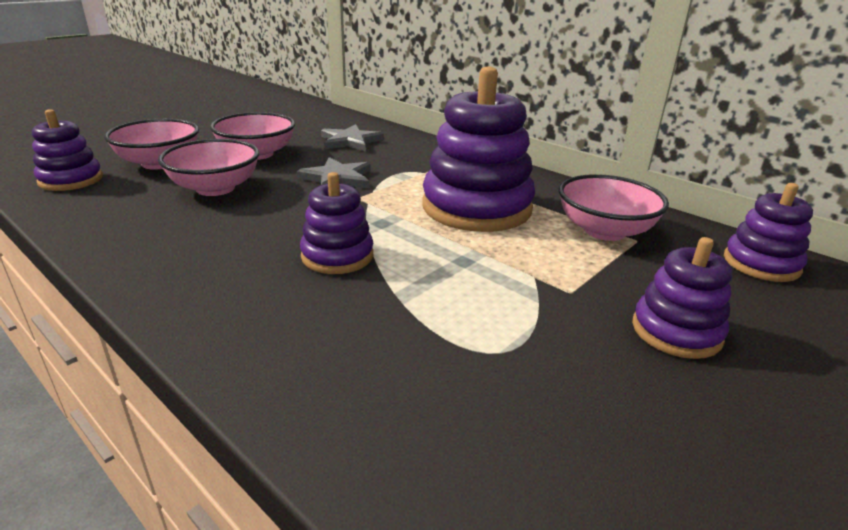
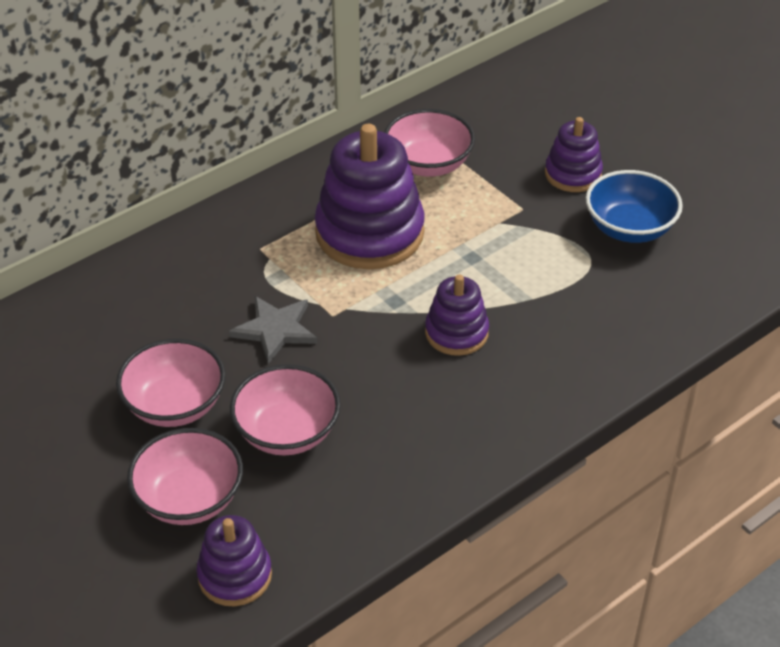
camera: 80 degrees left, 15 degrees up
grey star [321,124,384,152] -> none
purple stacking toy [724,183,813,282] -> none
none -> blue bowl [586,170,683,243]

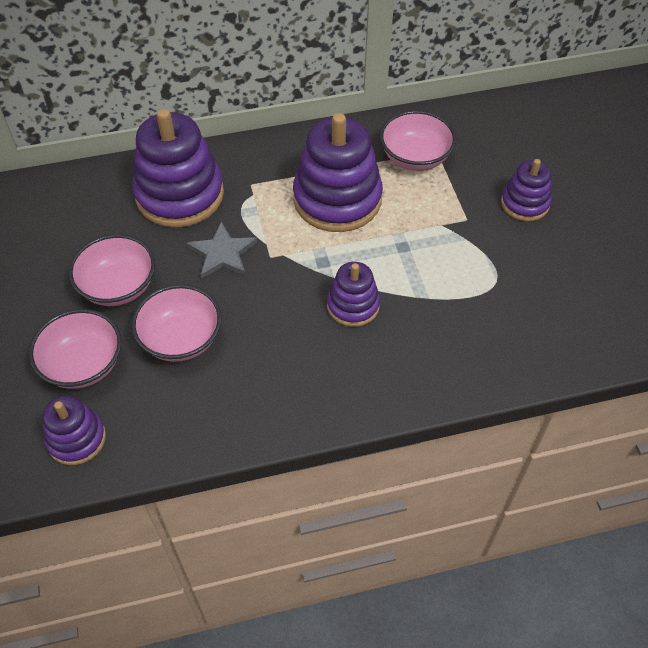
camera: 25 degrees right, 10 degrees up
blue bowl [586,170,683,243] -> none
none -> purple stacking toy [132,109,224,228]

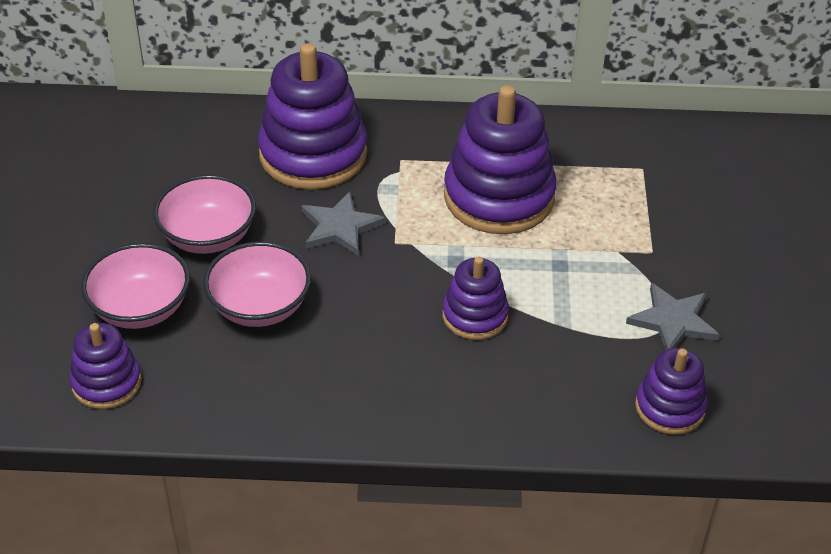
camera: 15 degrees right, 10 degrees down
pink bowl [380,111,456,171] -> none
purple stacking toy [501,159,552,221] -> purple stacking toy moved to [635,348,708,435]
none -> grey star [626,283,720,350]

